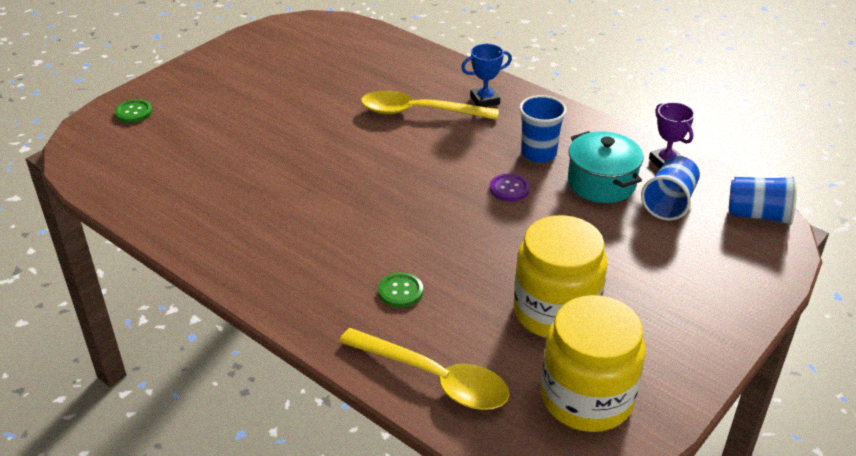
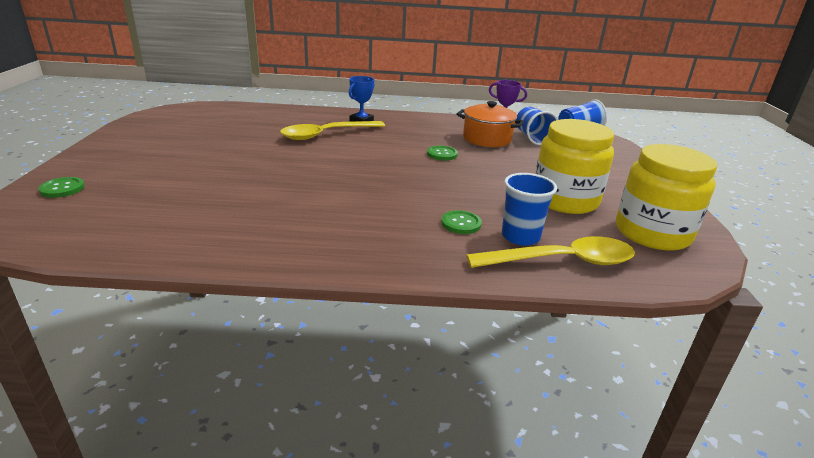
camera: 40 degrees left, 10 degrees down
purple button [490,173,530,202] -> green button [427,146,458,161]
blue cup [519,95,567,163] -> blue cup moved to [502,173,557,245]
turquoise pot [568,131,644,203] -> orange pot [456,101,524,147]

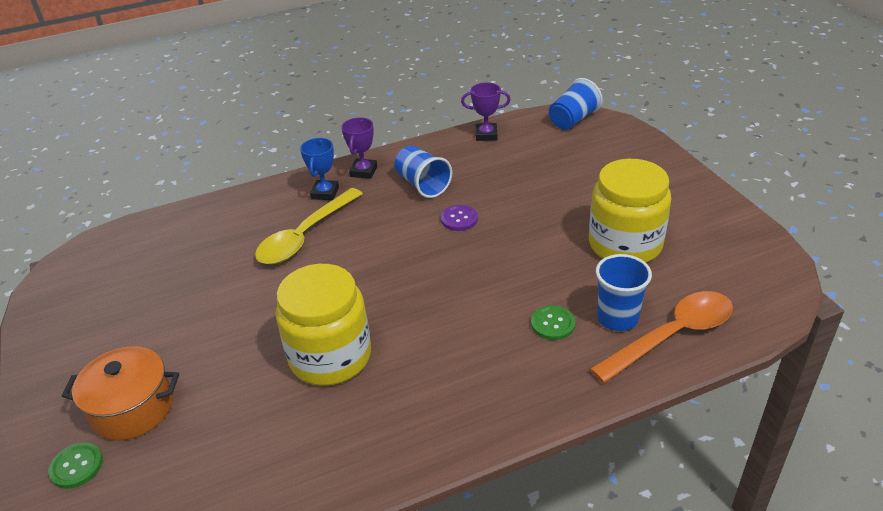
camera: 20 degrees left, 10 degrees up
green button [427,146,458,161] -> purple button [441,205,478,231]
orange pot [456,101,524,147] -> orange pot moved to [62,346,179,441]
yellow spoon [466,236,635,268] -> orange spoon [590,291,733,383]
blue cup [516,107,558,145] -> blue cup moved to [395,146,452,198]
yellow jar [616,144,717,250] -> yellow jar moved to [275,264,371,386]
none -> purple trophy [341,117,377,179]

